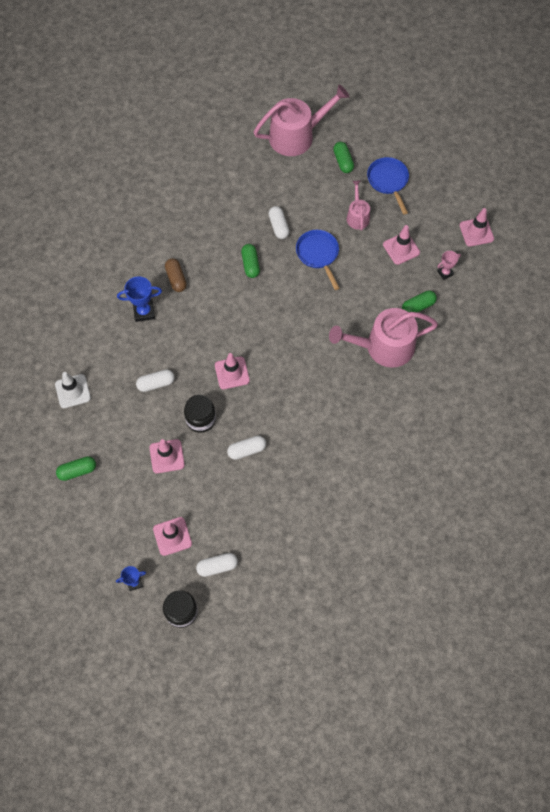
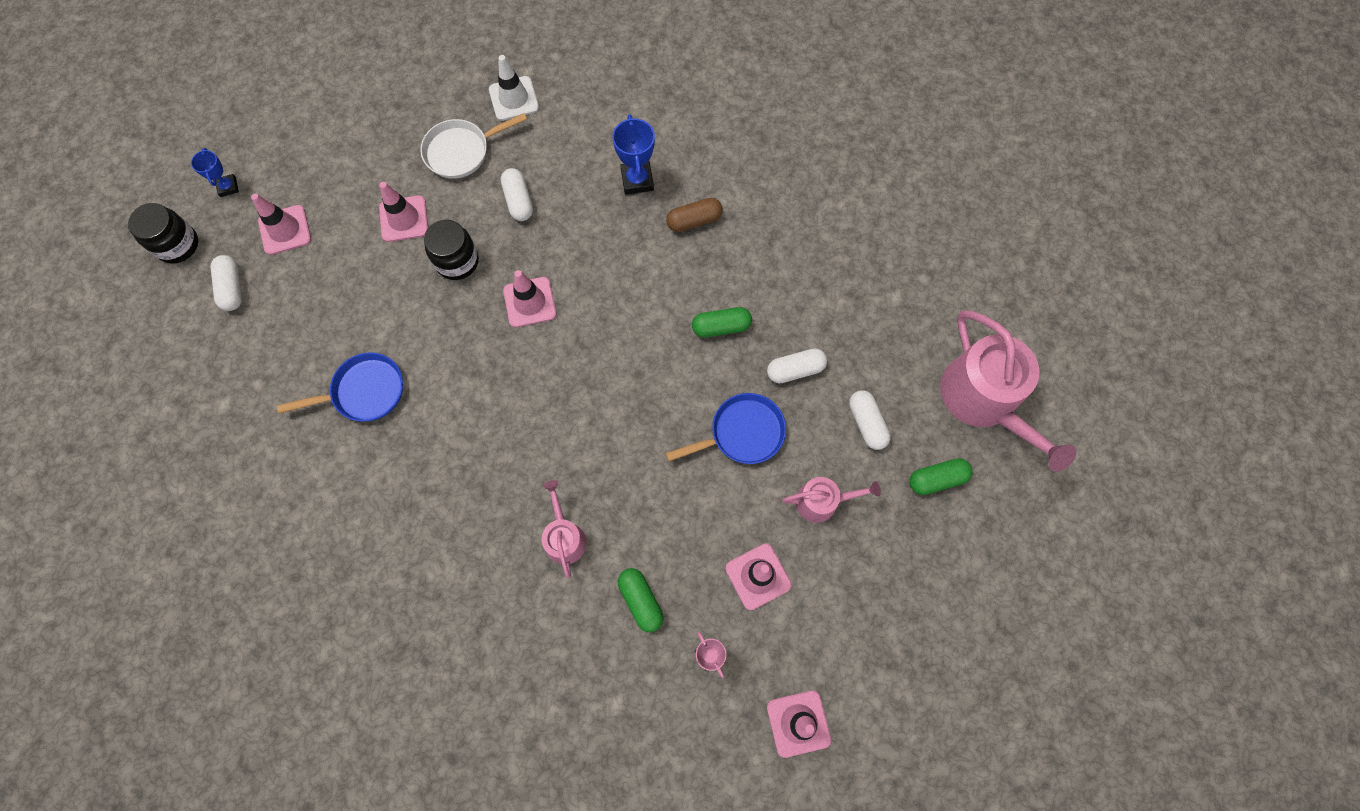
camera: 90 degrees right, 5 degrees up
green capsule [56,456,96,481] -> none
white capsule [227,436,266,460] -> white capsule moved to [849,390,891,450]
pink watering can [329,308,438,368] -> pink watering can [542,480,586,579], size x0.51
blue pan [367,157,409,215] -> blue pan moved to [277,353,403,421]
none -> white pan [420,113,527,179]

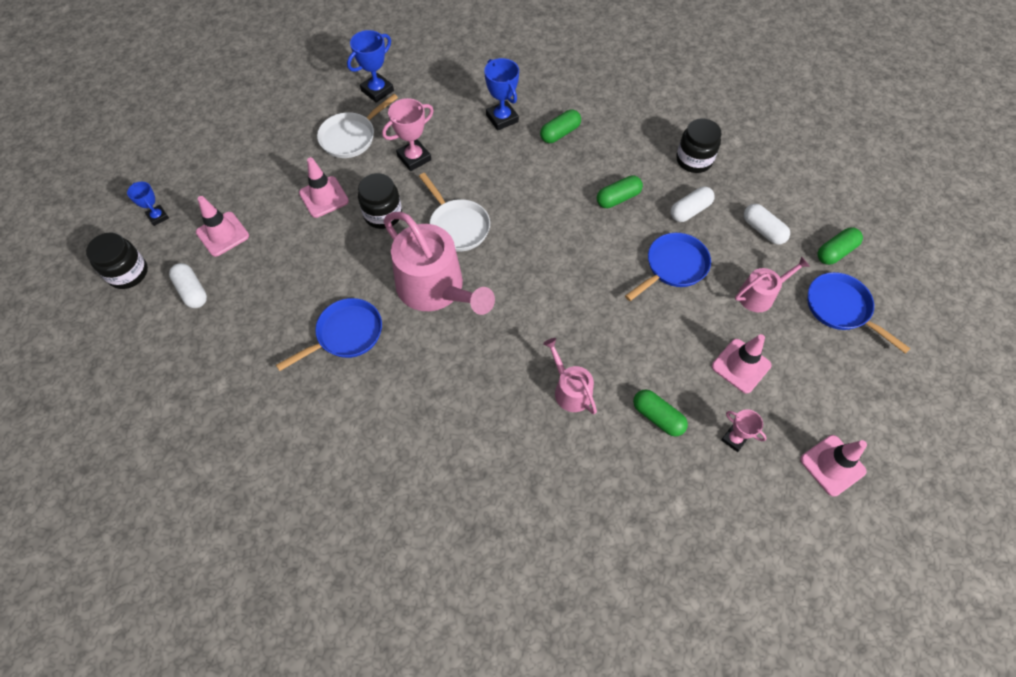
camera: 20 degrees left, 10 degrees down
white traffic cone [489,55,539,121] -> blue trophy [347,30,394,103]
white capsule [501,168,533,221] -> pink trophy [382,98,434,171]
pink traffic cone [503,270,556,328] -> white pan [419,173,490,251]
brown capsule [666,198,723,232] -> green capsule [540,109,581,143]
pink watering can [940,311,1076,472] -> pink watering can moved to [383,212,495,315]
none -> black jar [676,119,722,173]
none -> blue pan [807,272,911,354]

